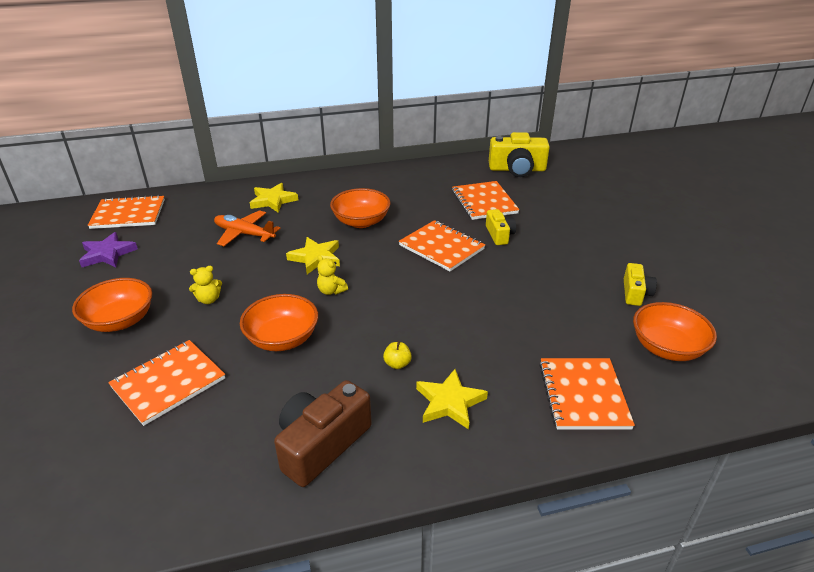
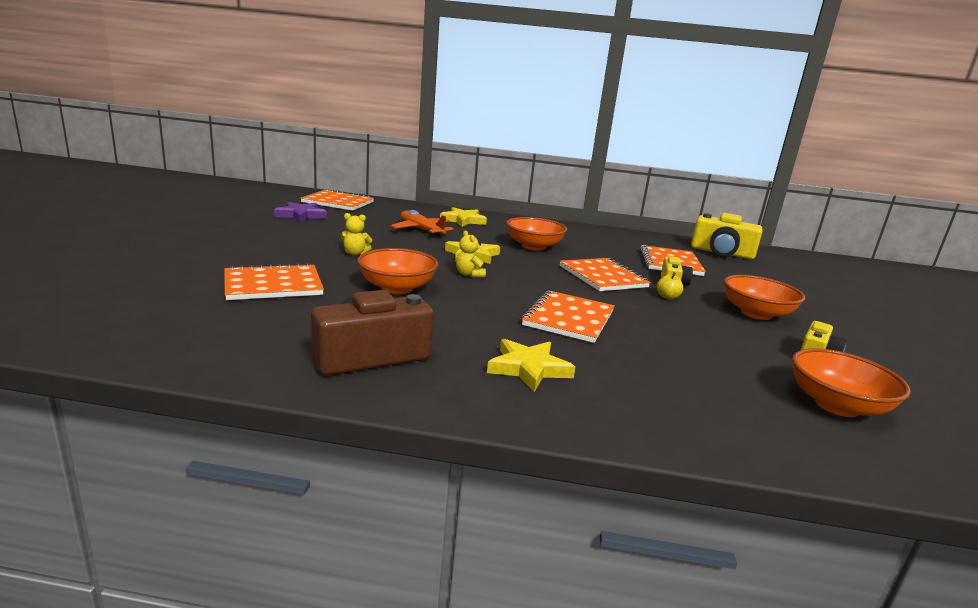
camera: 20 degrees right, 15 degrees down
orange bowl [72,278,152,332] -> orange bowl moved to [724,275,805,320]
yellow apple [383,341,412,369] -> yellow apple moved to [657,273,683,299]
orange notebook [539,358,635,430] -> orange notebook moved to [522,290,615,343]

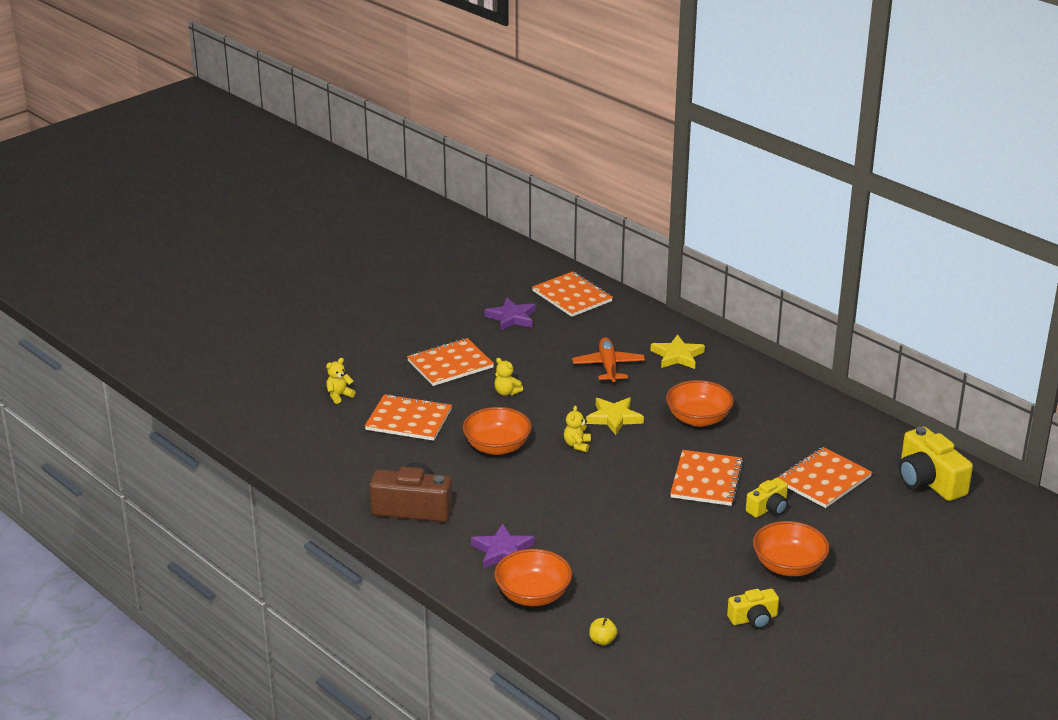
camera: 40 degrees right, 10 degrees up
yellow star [487,339,575,392] -> purple star [471,523,534,569]
orange notebook [522,290,615,343] -> orange notebook moved to [407,338,494,386]
yellow apple [657,273,683,299] -> yellow apple moved to [589,618,617,645]
orange bowl [792,348,911,417] -> orange bowl moved to [494,549,572,606]
none -> yellow teddy bear [326,358,356,404]

